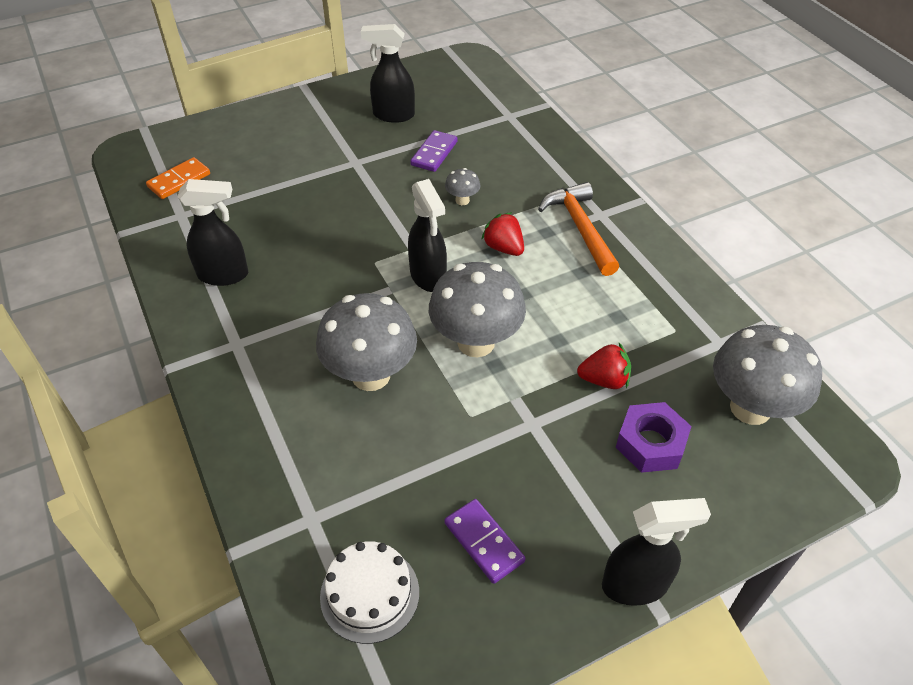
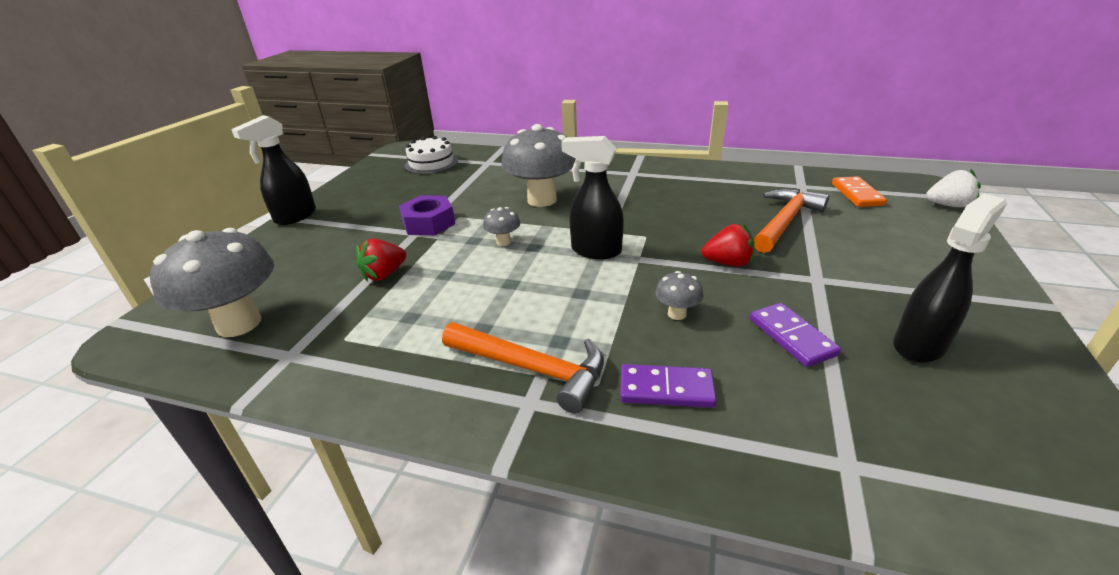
camera: 135 degrees right, 15 degrees down
black spray bottle [177,179,248,286] -> none
grey mushroom [429,262,526,357] -> grey mushroom [483,207,521,246], size x0.44
purple domino [444,499,526,584] -> purple domino moved to [620,364,717,408]
red strawberry [481,212,524,256] -> red strawberry moved to [702,224,755,267]
purple nut [616,402,691,473] -> purple nut moved to [399,195,455,235]
none -> orange hammer [754,189,829,253]
none -> white strawberry [926,169,981,207]

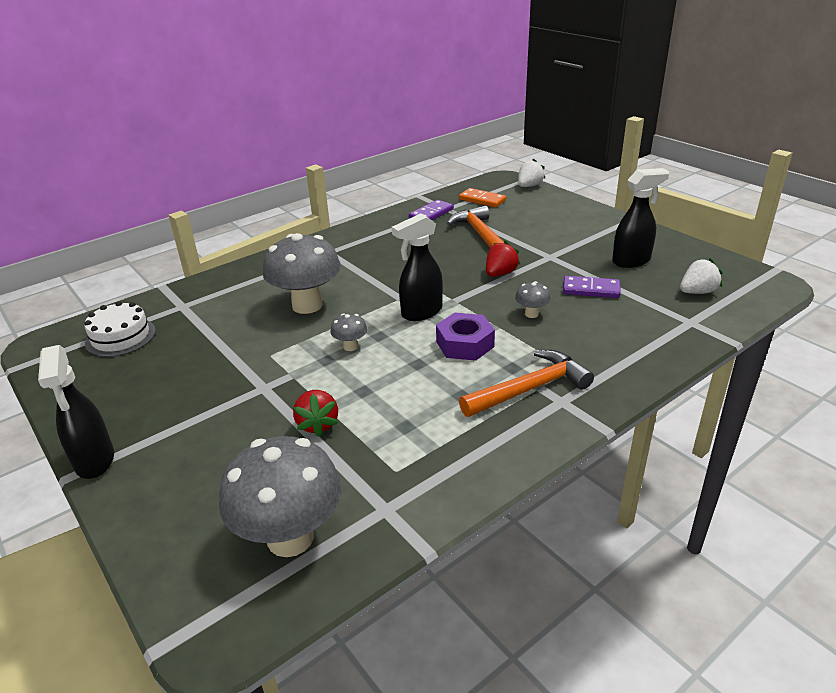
camera: 55 degrees left, 0 degrees up
purple nut [399,195,455,235] -> purple nut moved to [436,313,495,361]
purple domino [620,364,717,408] -> purple domino moved to [409,200,454,220]
black spray bottle [894,194,1007,363] -> black spray bottle turned 75 degrees clockwise [612,168,669,268]
none -> white strawberry [680,258,722,294]

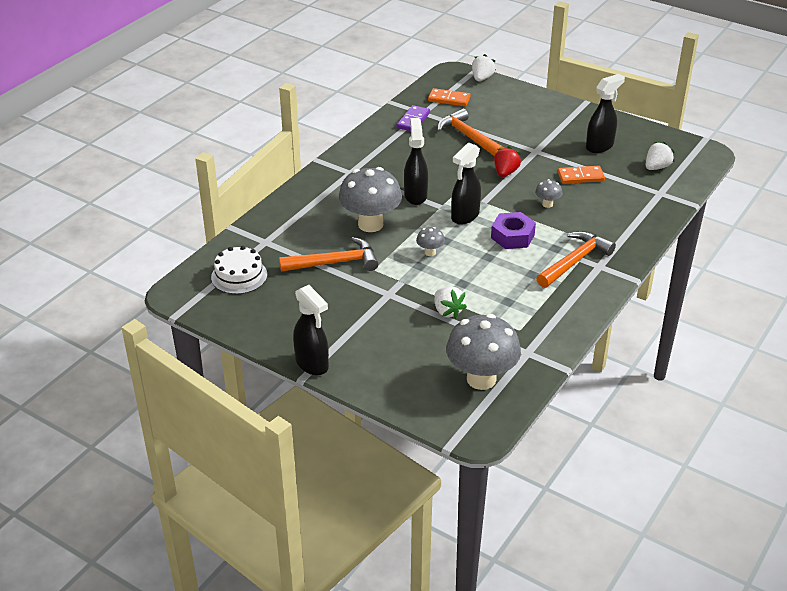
camera: 20 degrees left, 5 degrees up
red strawberry [293,390,338,437] -> white strawberry [434,287,467,319]
purple domino [563,276,621,298] -> orange domino [558,166,605,184]
none -> orange hammer [279,237,378,272]
none -> black spray bottle [404,118,428,205]

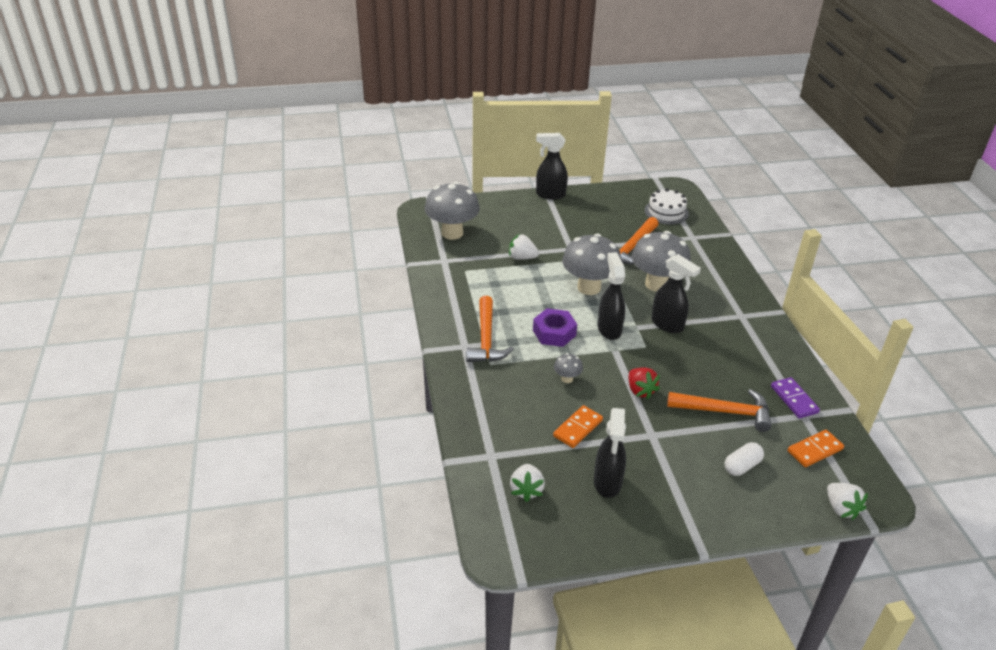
camera: 135 degrees right, 0 degrees up
grey mushroom [416,227,445,256] -> grey mushroom [562,234,621,295], size x2.27
none -> white capsule [725,442,764,476]

